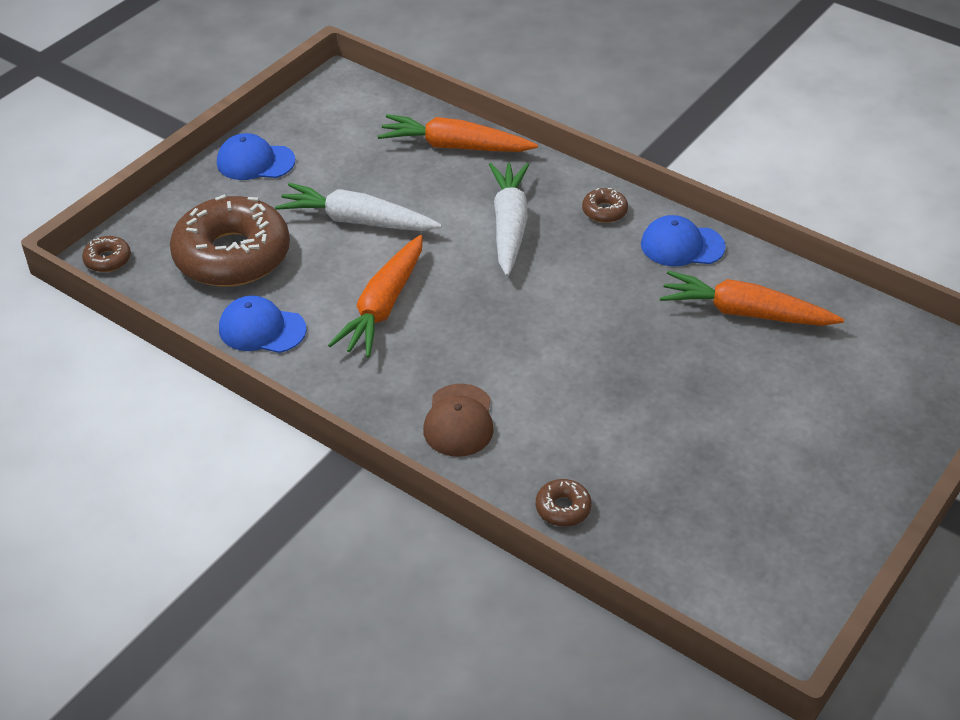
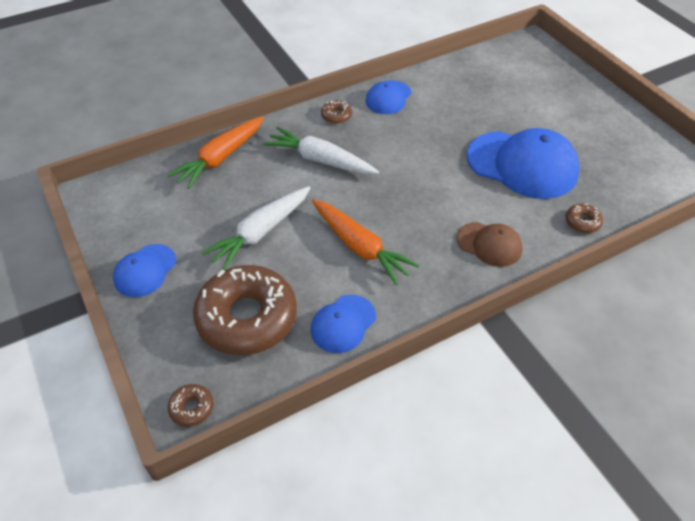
camera: 65 degrees left, 5 degrees up
orange carrot [660,271,844,326] -> none
none -> blue cap [467,128,580,199]

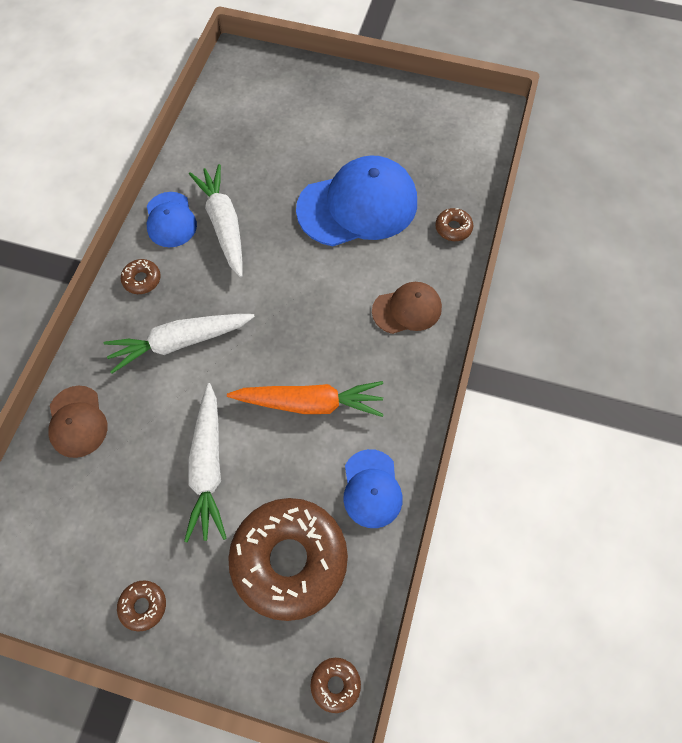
camera: 45 degrees left, 15 degrees up
blue cap [113,244,177,297] -> brown donut [117,580,166,632]
orange carrot [167,116,264,189] -> brown cap [48,386,108,458]
none -> white carrot [189,164,243,277]

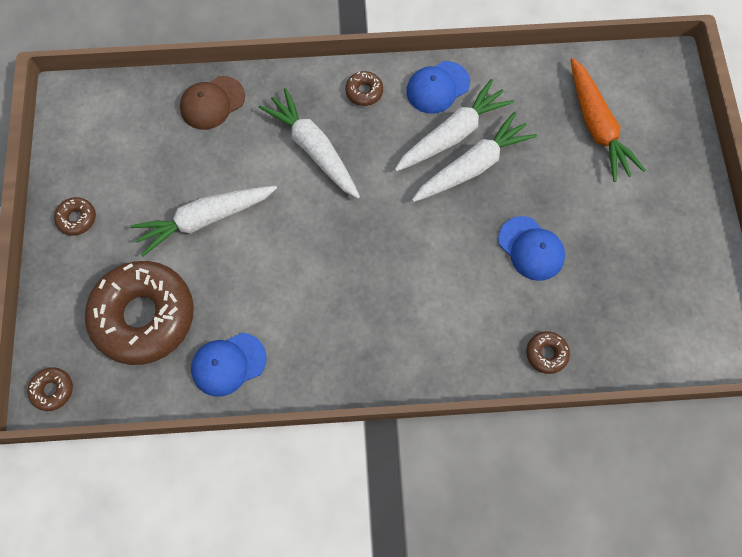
camera: 70 degrees right, 5 degrees up
orange carrot [227,381,384,417] -> orange carrot moved to [570,58,646,182]
blue cap [296,155,417,246] -> blue cap [498,216,565,281], size x0.53
brown cap [372,282,442,334] -> none
none -> white carrot [412,112,537,202]

